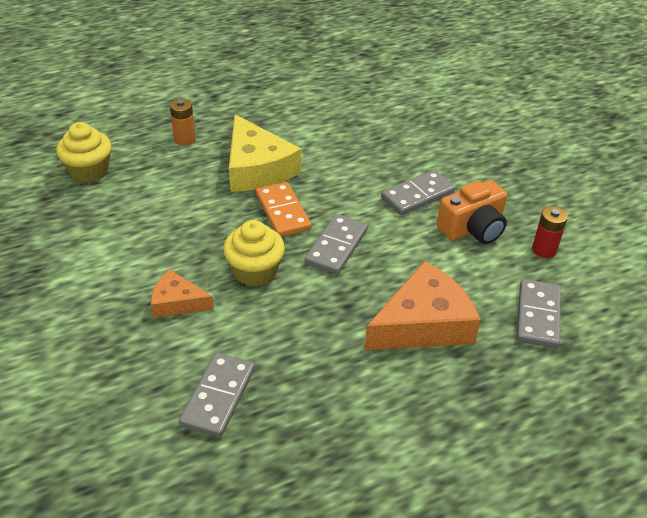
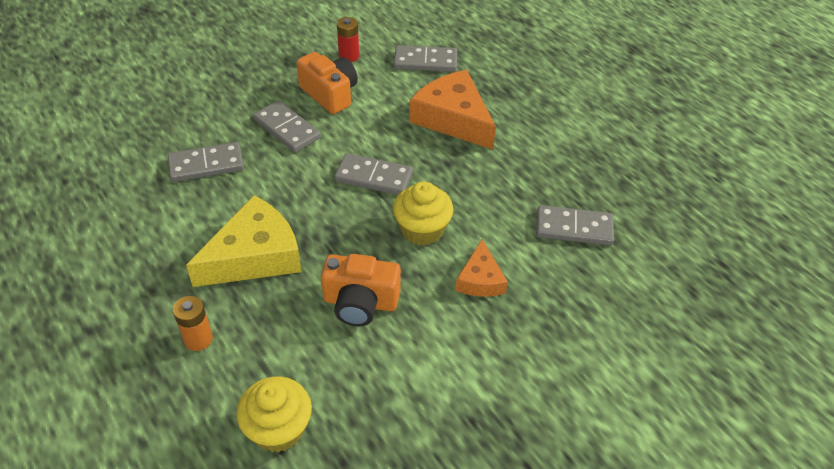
camera: 100 degrees left, 5 degrees up
orange domino [256,182,312,237] -> none
none -> grey domino [168,142,244,182]
none -> orange camera [321,254,401,326]

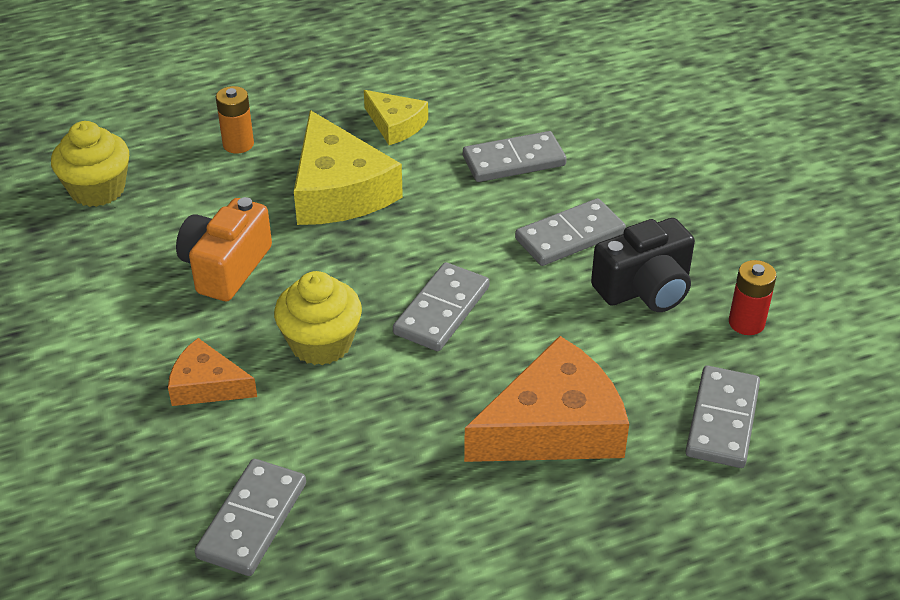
camera: 105 degrees right, 5 degrees down
grey domino [168,142,244,182] -> grey domino turned 75 degrees clockwise [463,131,567,182]
orange camera [296,52,358,114] -> black camera [591,218,695,312]
none -> yellow cheese [364,90,428,145]

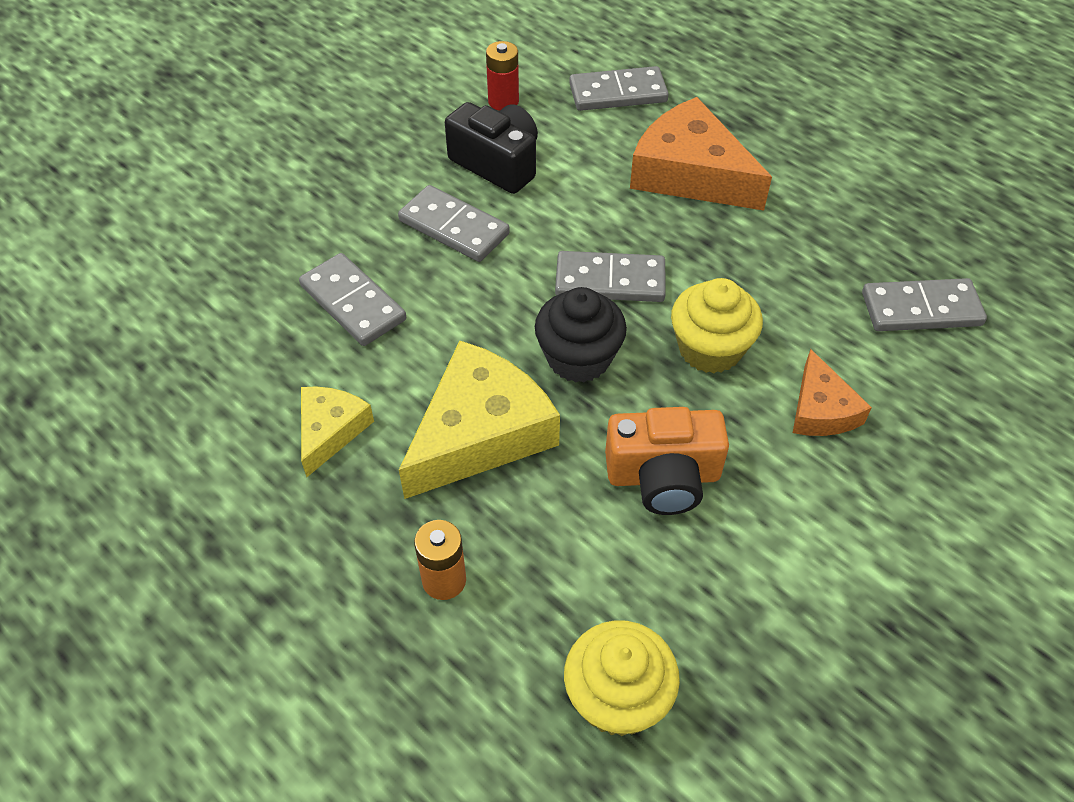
camera: 115 degrees left, 10 degrees up
none -> black cupcake [535,287,627,382]

